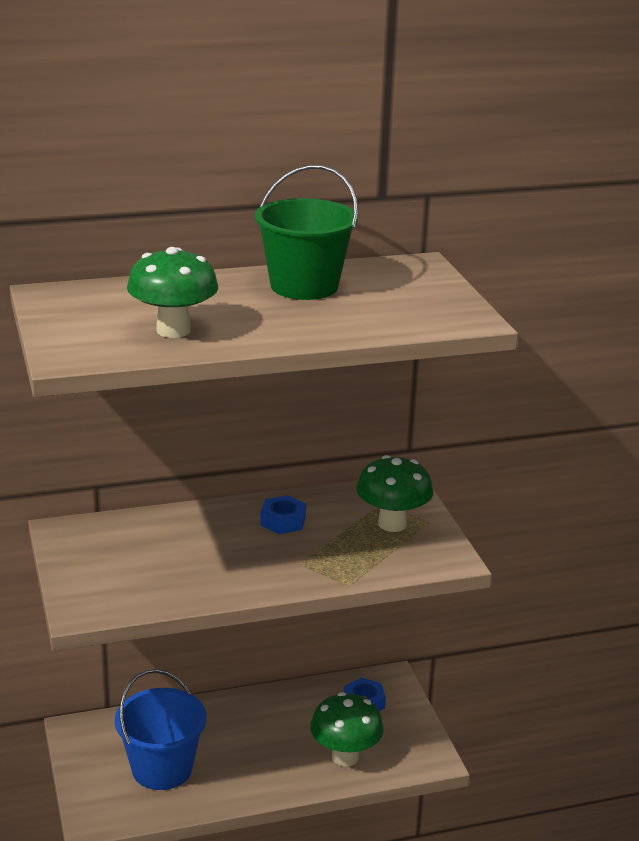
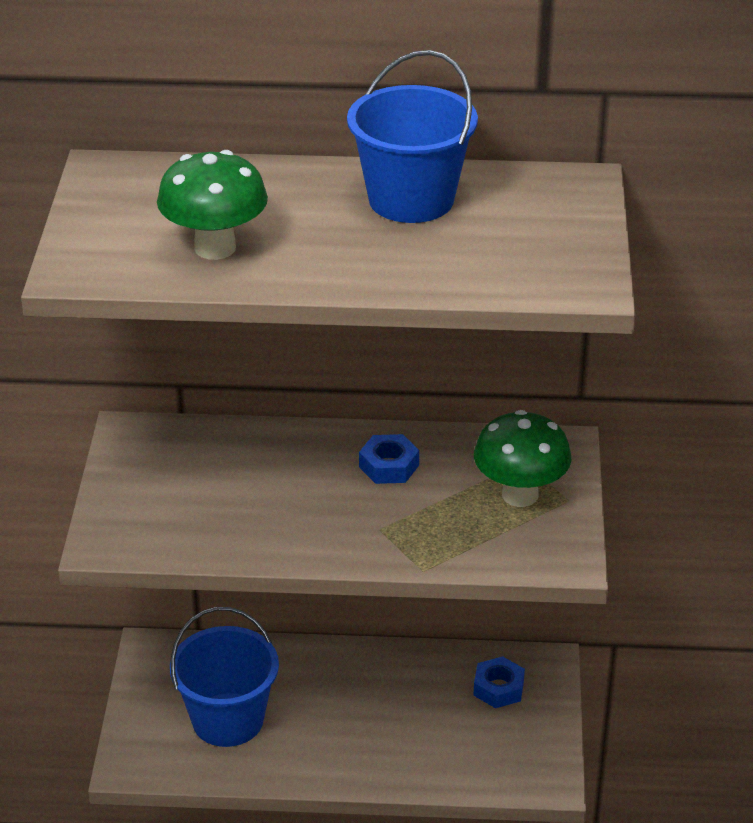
camera: 20 degrees right, 10 degrees up
green bucket [255,165,358,300] -> blue bucket [347,50,478,223]
green mushroom [310,692,384,767] -> none

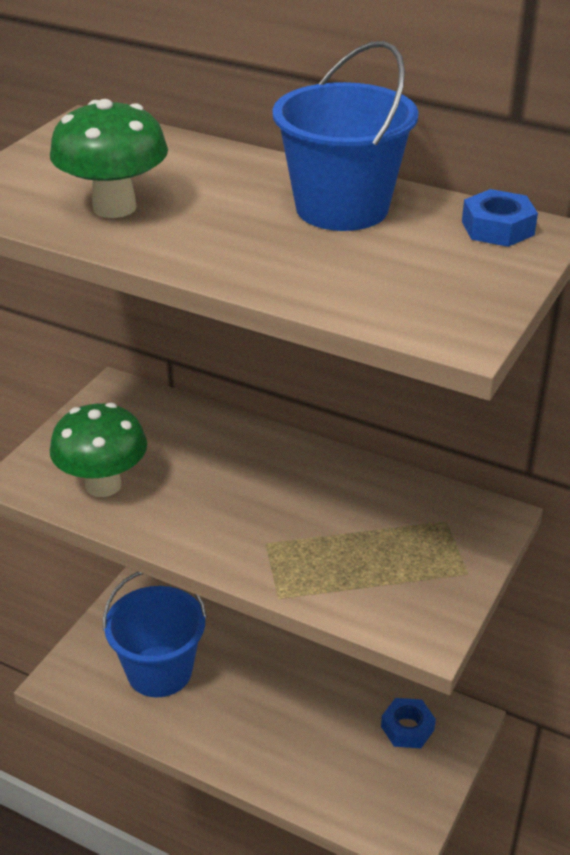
camera: 25 degrees right, 0 degrees up
blue nut [359,434,419,484] -> blue nut moved to [462,189,538,247]
green mushroom [474,410,572,507] -> green mushroom moved to [50,403,147,497]

